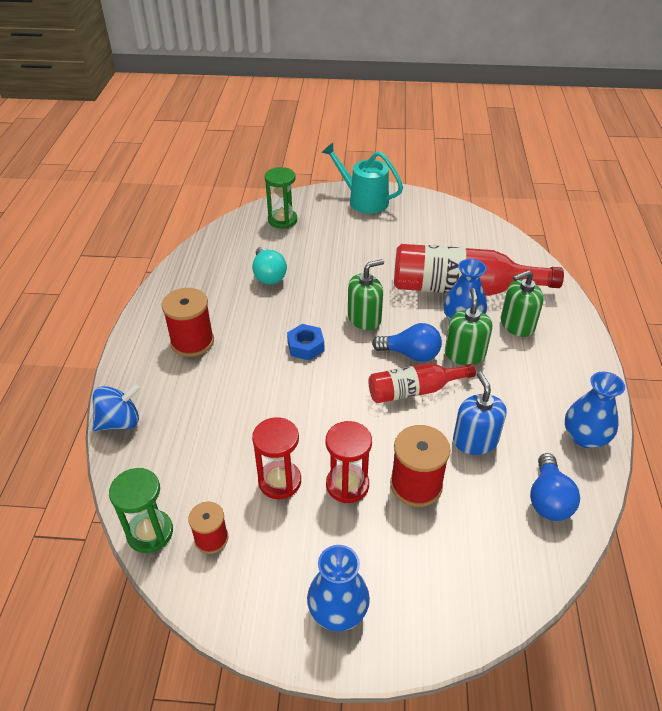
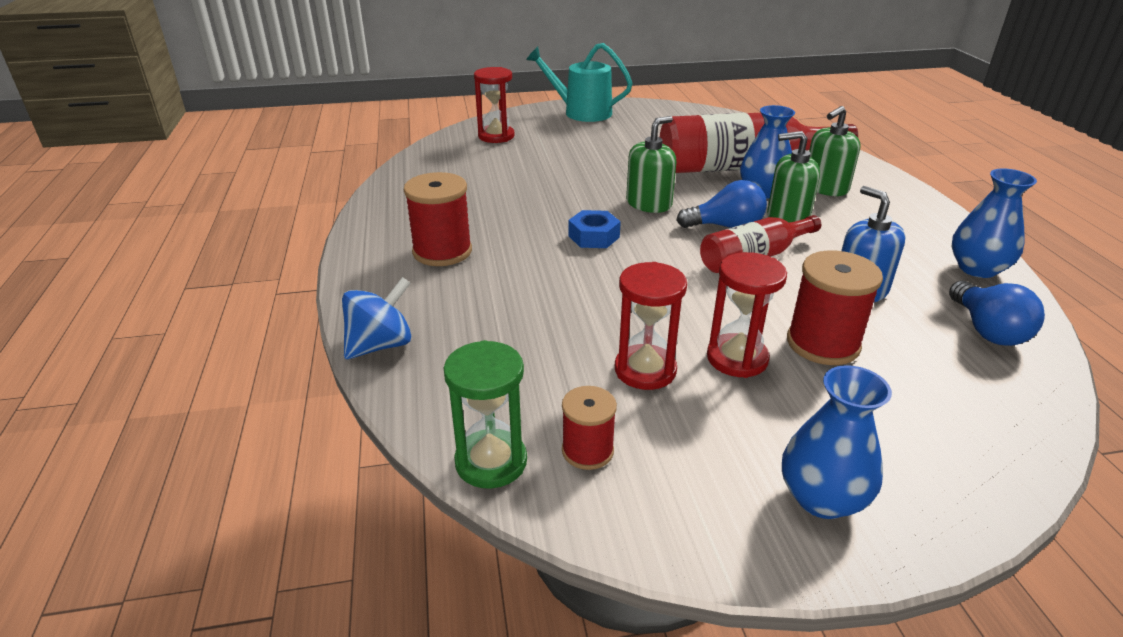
camera: 15 degrees left, 10 degrees down
turquoise light bulb [252,247,287,285] -> none
green hourglass [265,167,297,229] -> red hourglass [474,67,514,143]
green soap dispenser [445,288,492,365] -> green soap dispenser turned 75 degrees counterclockwise [767,131,820,222]

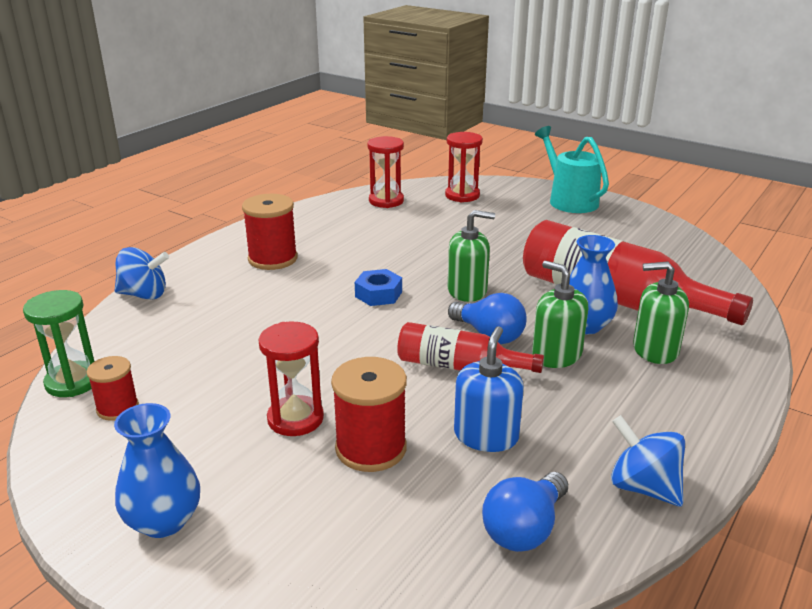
camera: 45 degrees right, 5 degrees down
red hourglass [615,262,687,390] -> red hourglass moved to [367,136,404,208]
blue vase [952,169,1037,278] -> blue spinning top [611,415,685,506]

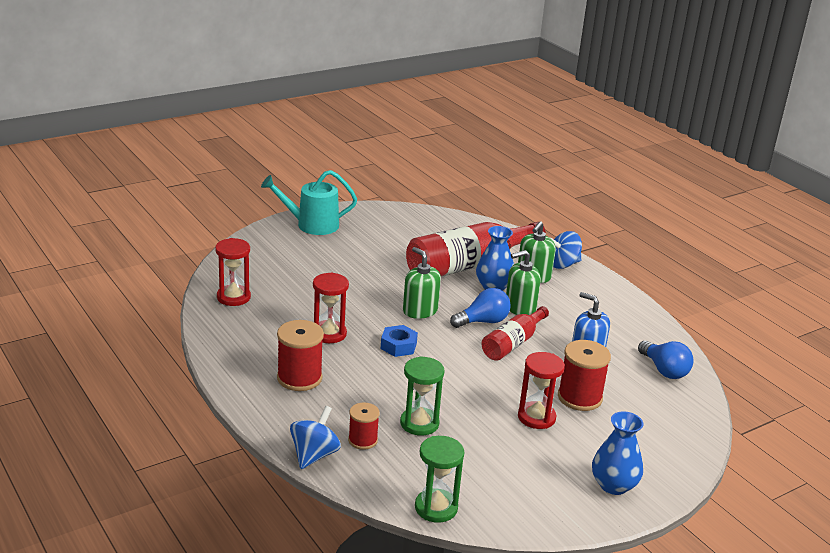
camera: 70 degrees left, 0 degrees up
red spool [87,356,139,421] -> red spool moved to [348,403,380,450]
red hourglass [445,132,483,202] -> red hourglass moved to [313,272,349,343]
green soap dispenser [448,210,495,302] -> green soap dispenser turned 60 degrees counterclockwise [403,247,441,319]
blue spinning top [611,415,685,506] -> blue spinning top moved to [549,231,582,269]
none -> green hourglass [400,356,444,436]

